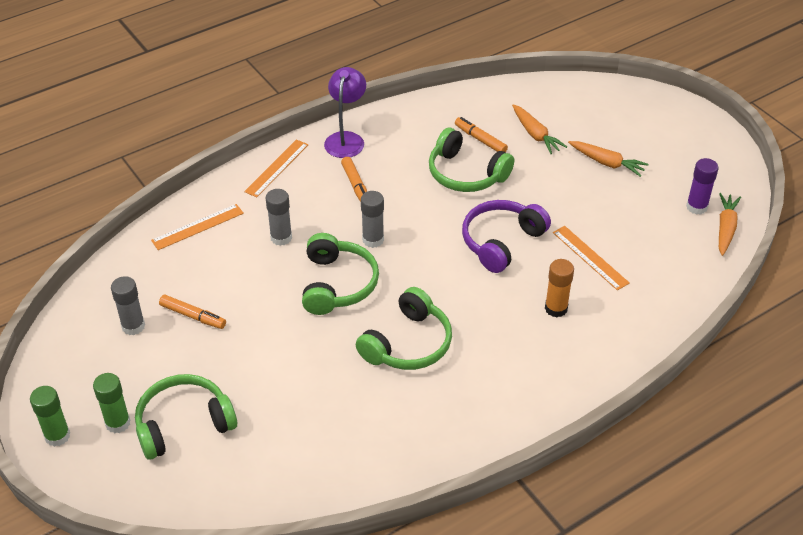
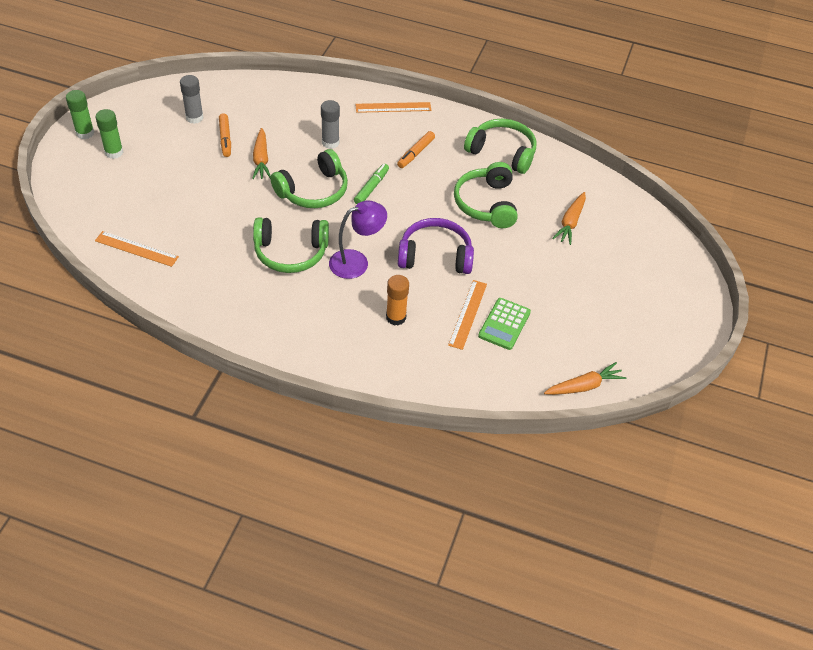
camera: 50 degrees right, 5 degrees up
green headphones [135,374,237,460] -> green headphones moved to [464,119,537,174]
orange ruler [151,204,244,250] -> orange ruler moved to [95,231,179,267]
purple lamp [324,67,366,158] -> purple lamp moved to [329,200,387,279]
grey glue stick [361,191,384,248] -> green marker [354,164,389,204]
orange marker [455,117,508,152] -> none
orange carrot [568,141,649,177] -> orange carrot moved to [252,128,271,179]
purple glue stick [686,158,718,215] -> none
none -> green calculator [478,298,531,350]

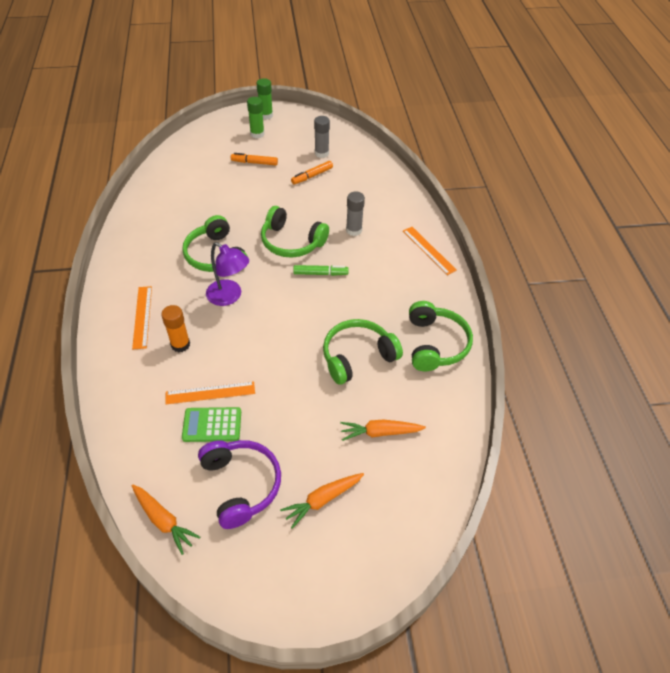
camera: 65 degrees right, 0 degrees up
orange ruler [95,231,179,267] -> orange ruler moved to [132,286,152,349]
orange carrot [252,128,271,179] -> orange carrot moved to [280,473,364,529]
orange marker [397,131,435,168] -> orange marker moved to [231,153,278,165]
purple headphones [398,218,474,274] -> purple headphones moved to [198,440,281,529]

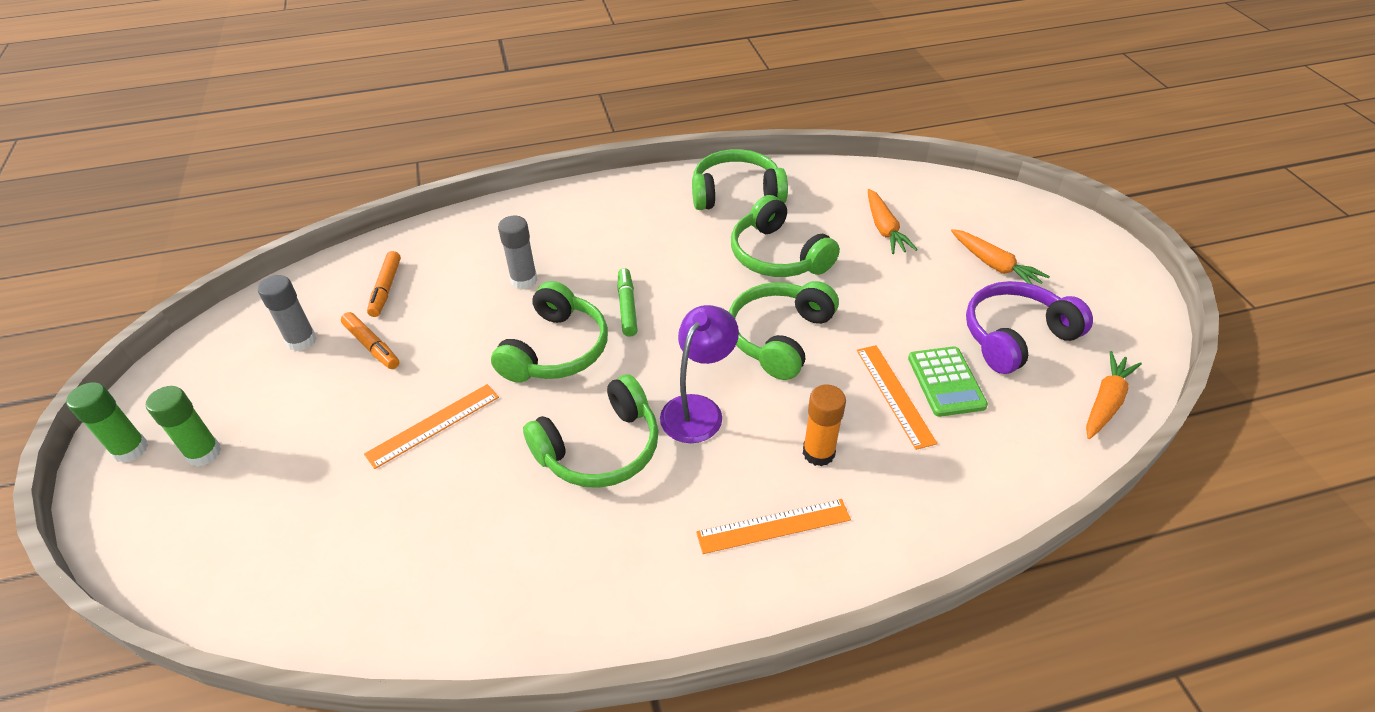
camera: 95 degrees left, 5 degrees down
orange marker [231,153,278,165] -> orange marker moved to [367,251,401,317]
orange ruler [403,227,457,275] -> orange ruler moved to [364,384,499,469]
none -> green headphones [729,281,839,380]

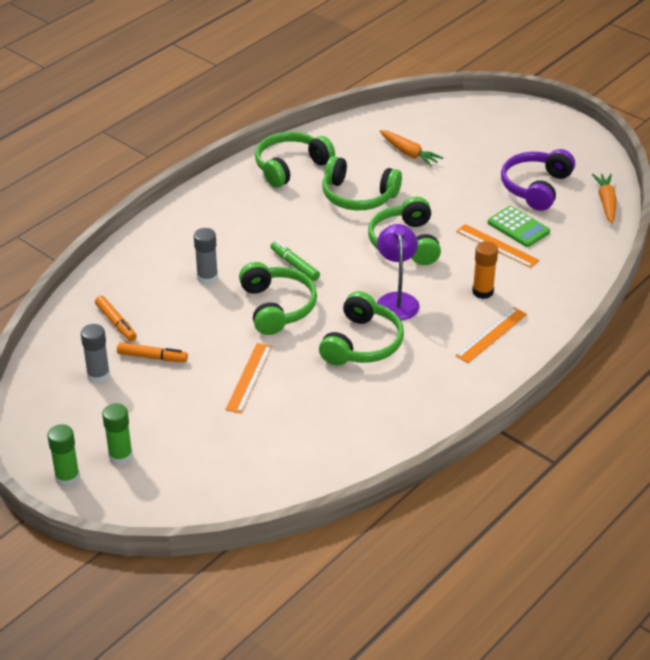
camera: 35 degrees left, 5 degrees down
orange carrot [951,229,1050,284] -> none

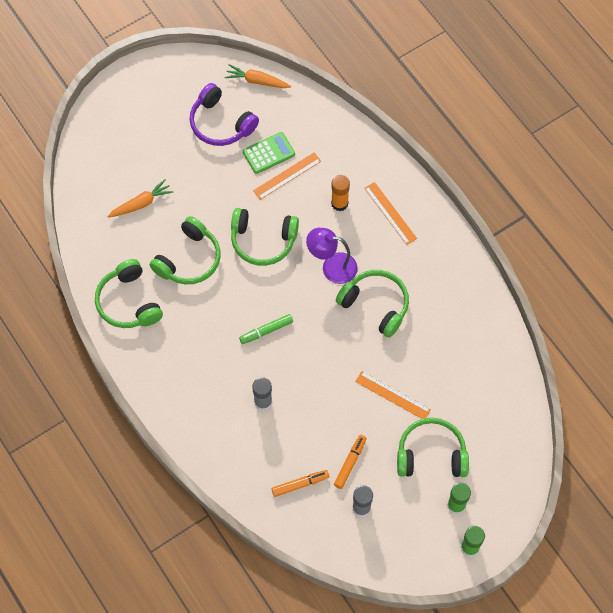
camera: 75 degrees left, 25 degrees up
green headphones [239,262,317,335] -> green headphones moved to [397,418,469,477]

